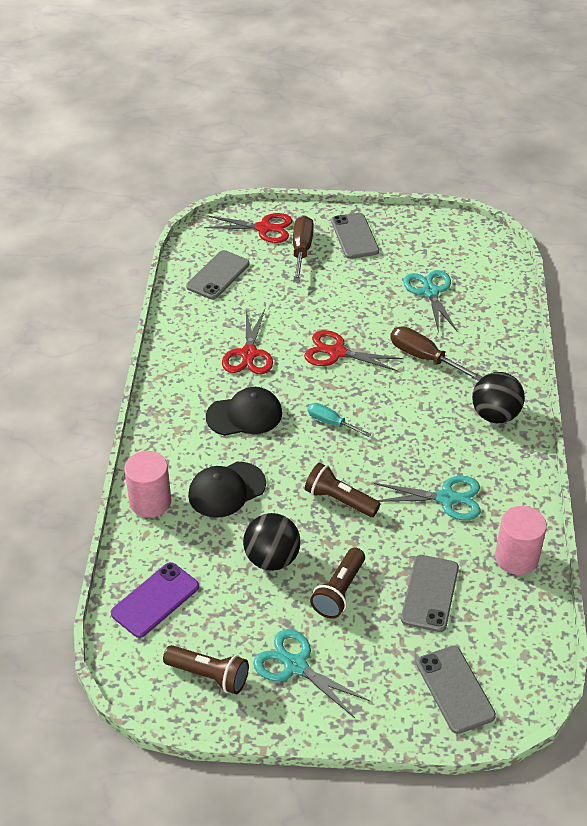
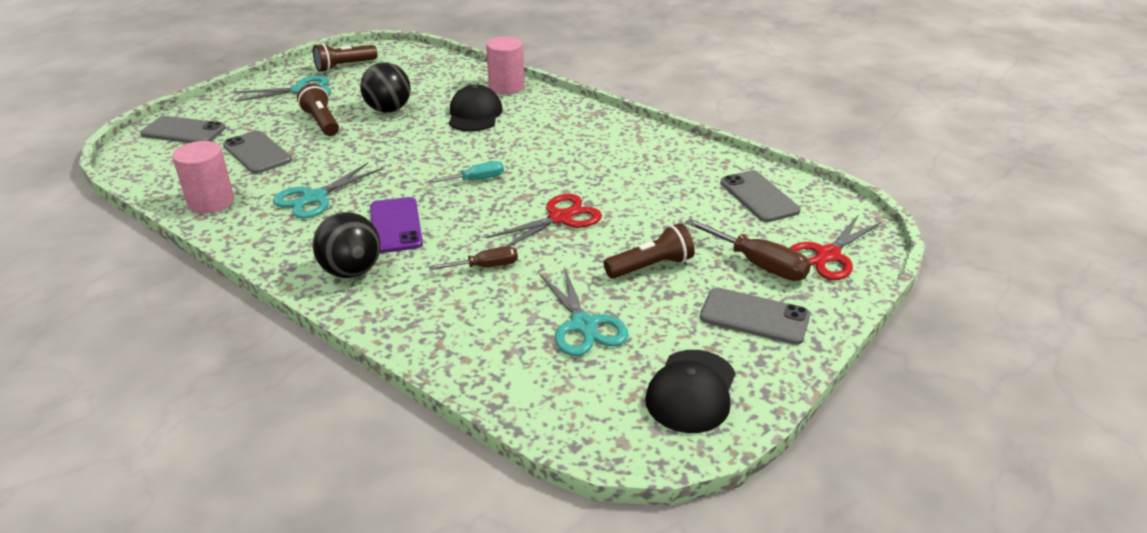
camera: 125 degrees right, 10 degrees down
purple phone [111,562,199,638] -> purple phone moved to [370,197,423,253]
black cap [206,387,282,436] -> black cap moved to [645,350,735,433]
red scissors [222,309,273,374] -> none
brown flashlight [305,463,380,517] -> brown flashlight moved to [604,223,695,279]
brown screwdriver [390,326,483,381] -> brown screwdriver [429,246,518,270], size x0.64
turquoise scissors [403,270,457,333] -> turquoise scissors turned 45 degrees clockwise [539,267,629,356]

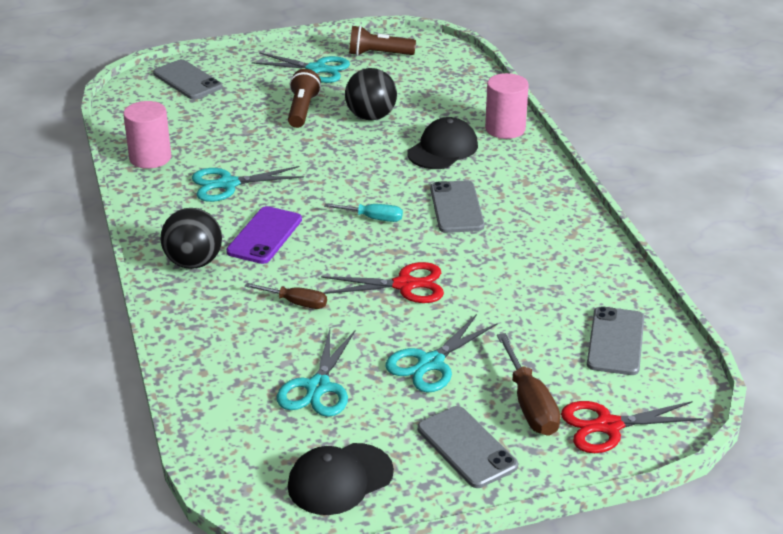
camera: 35 degrees right, 0 degrees up
grey phone [223,131,292,174] -> grey phone moved to [430,180,484,233]
brown flashlight [604,223,695,279] -> turquoise scissors [385,314,498,393]

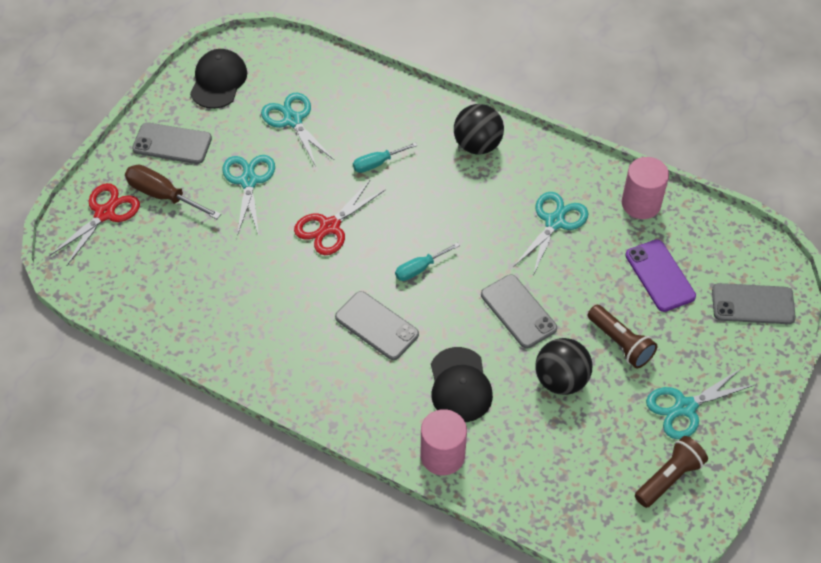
camera: 135 degrees right, 20 degrees up
purple phone [226,206,302,264] -> purple phone moved to [625,239,696,312]
brown screwdriver [245,283,327,309] -> turquoise screwdriver [353,142,418,173]
grey phone [587,306,644,375] -> grey phone moved to [481,275,557,348]

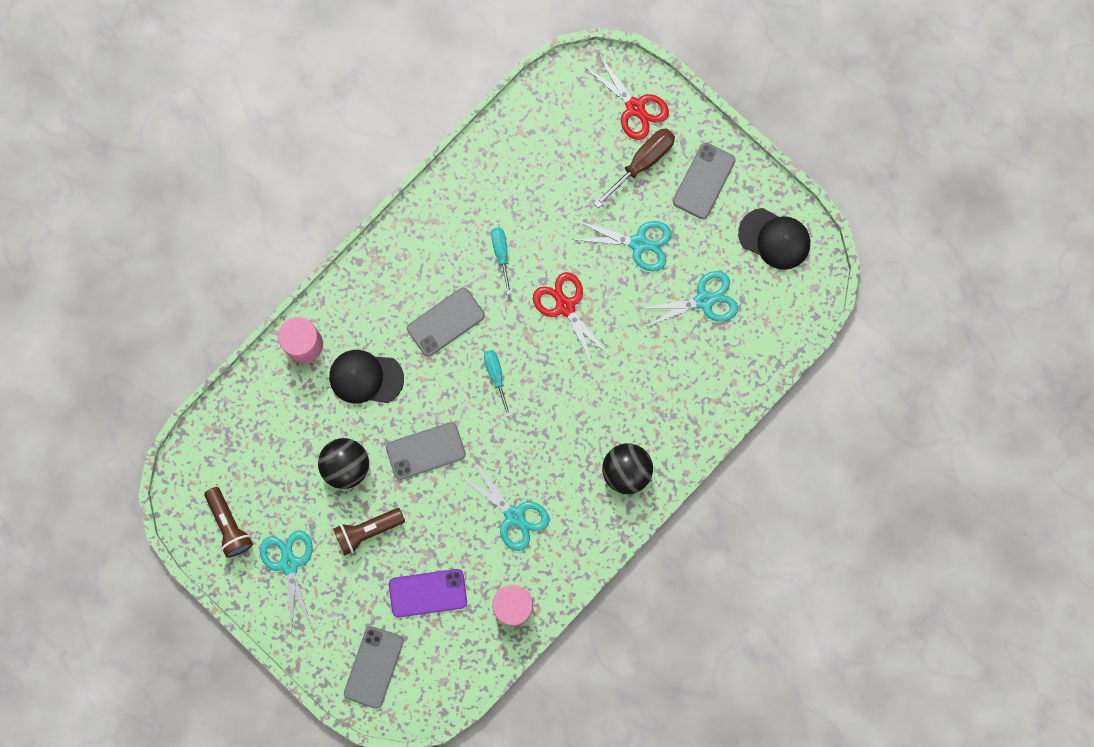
camera: 105 degrees right, 25 degrees up
turquoise screwdriver [353,142,418,173] -> turquoise screwdriver moved to [491,227,511,294]

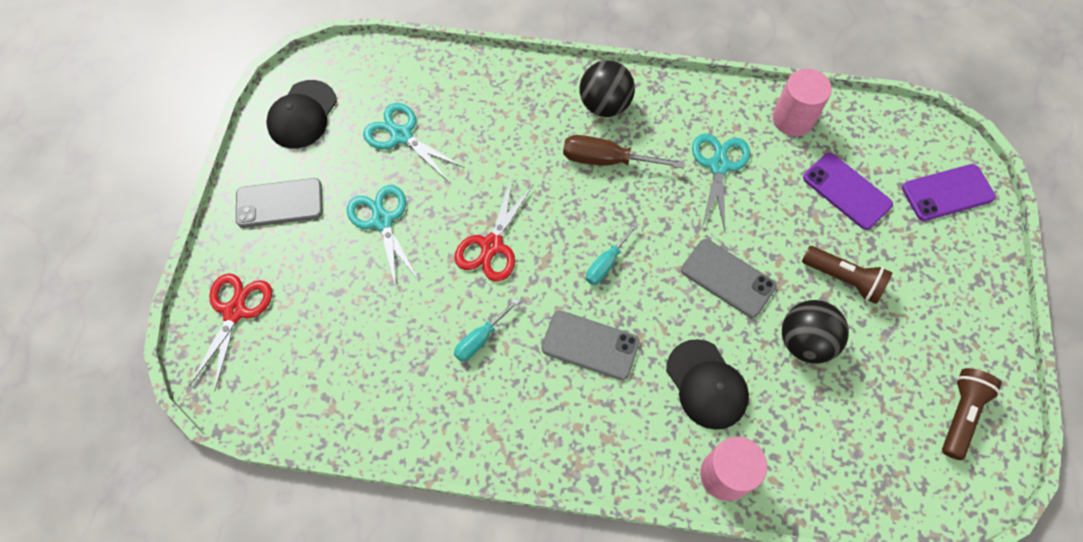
camera: 125 degrees left, 15 degrees down
turquoise scissors [260,530,313,634] -> none
grey phone [344,626,404,709] -> purple phone [902,164,996,221]
brown screwdriver [594,128,675,208] -> brown screwdriver moved to [563,135,685,169]
black cap [738,208,810,270] -> black cap turned 150 degrees counterclockwise [266,80,337,148]

